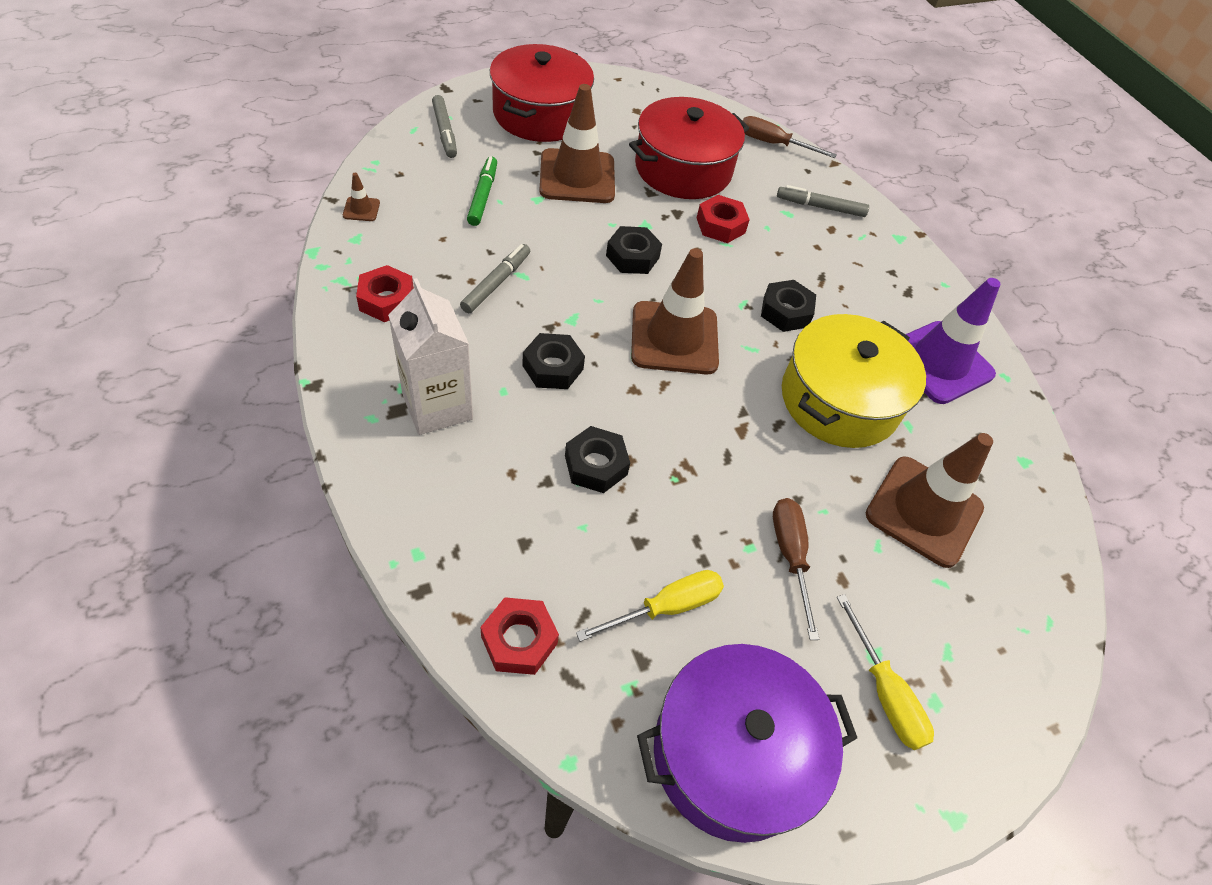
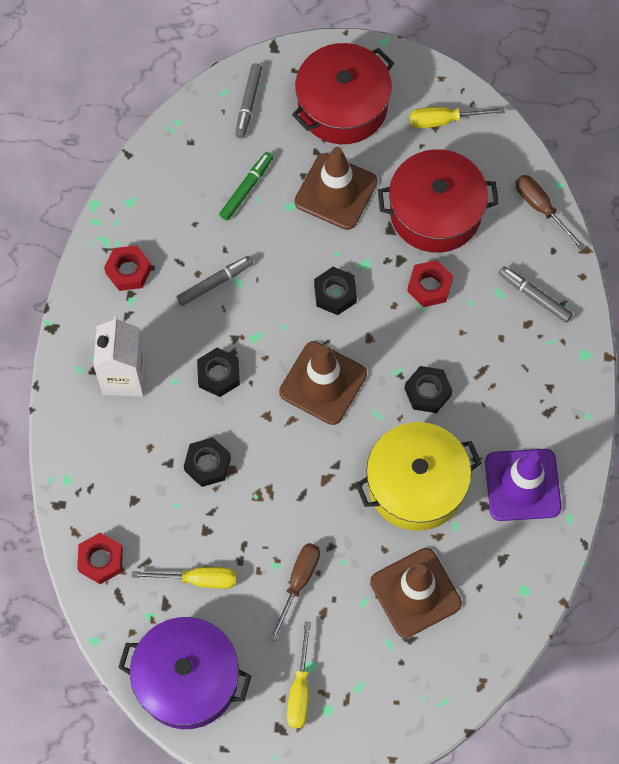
camera: 35 degrees right, 15 degrees up
brown traffic cone [343,173,380,221] -> none
none -> yellow screwdriver [410,107,505,128]

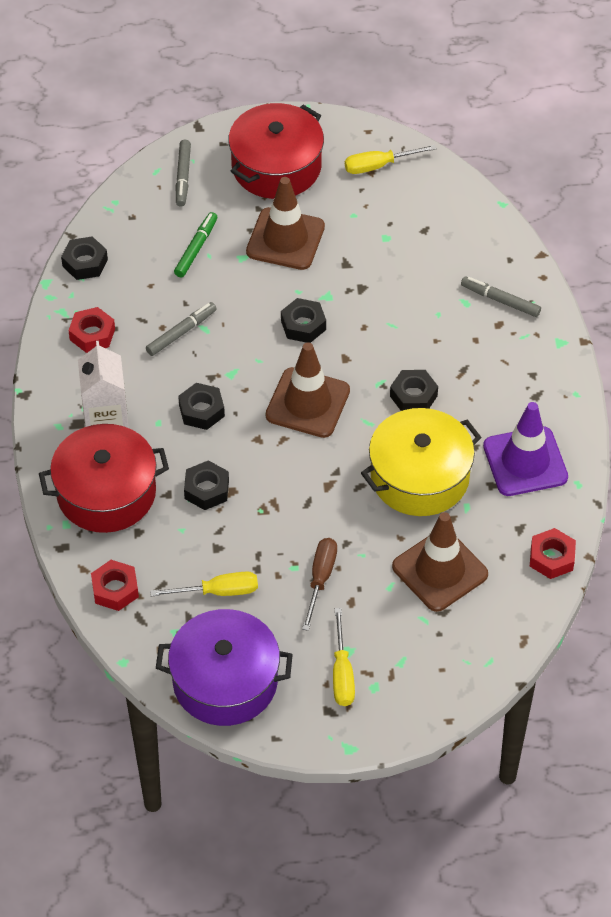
camera: 10 degrees left, 15 degrees down
red pot [378,149,499,253] -> red pot moved to [39,424,169,533]
red nut [407,260,453,307] -> red nut moved to [530,528,576,579]
brown screwdriver [516,175,585,249] -> none
none -> black nut [61,236,108,280]

